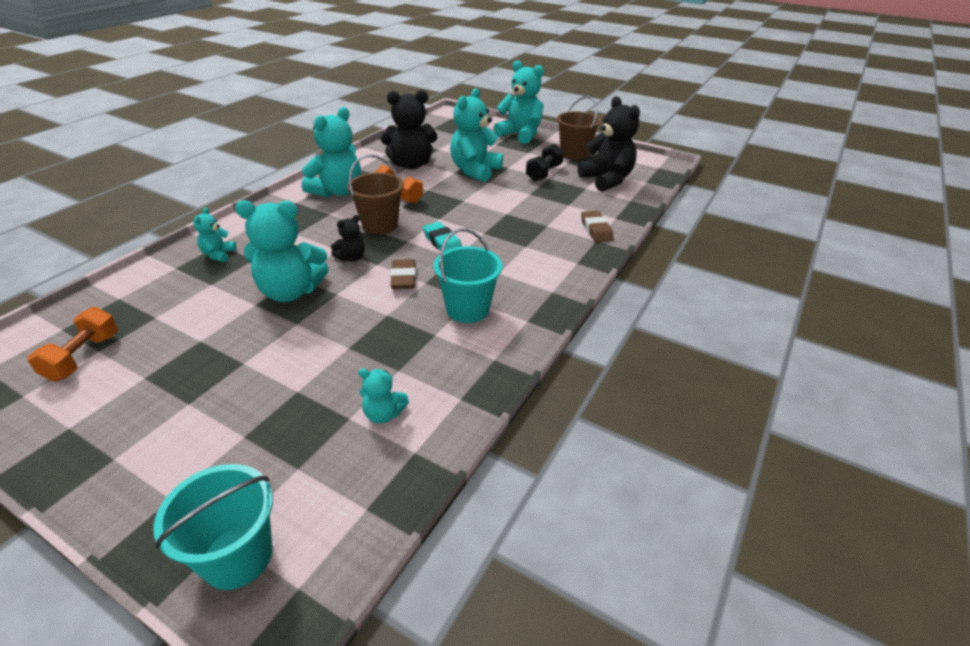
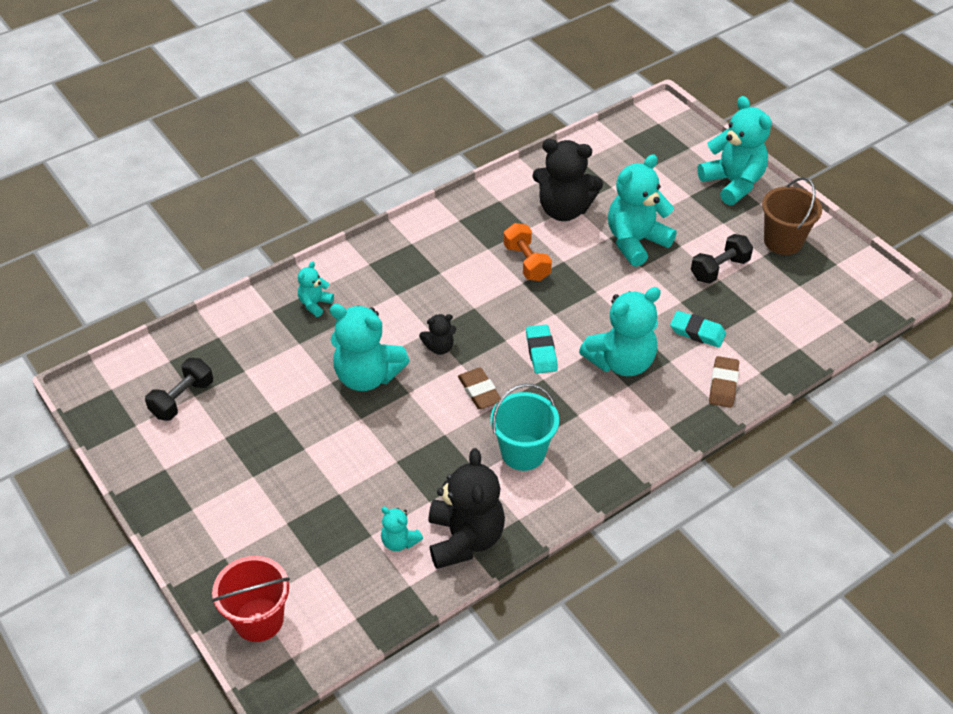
camera: 25 degrees right, 10 degrees up
orange dumbbell [28,307,118,382] -> black dumbbell [145,358,213,421]
turquoise bucket [153,464,273,590] -> red bucket [211,556,290,642]
turquoise teddy bear [302,107,361,197] -> turquoise teddy bear moved to [579,287,661,376]
brown bucket [347,154,404,234] -> none
brown eraser [390,259,416,289] -> brown eraser turned 45 degrees counterclockwise [458,368,501,409]
black teddy bear [578,96,640,192] -> black teddy bear moved to [428,448,505,569]
none -> turquoise eraser [670,311,726,348]

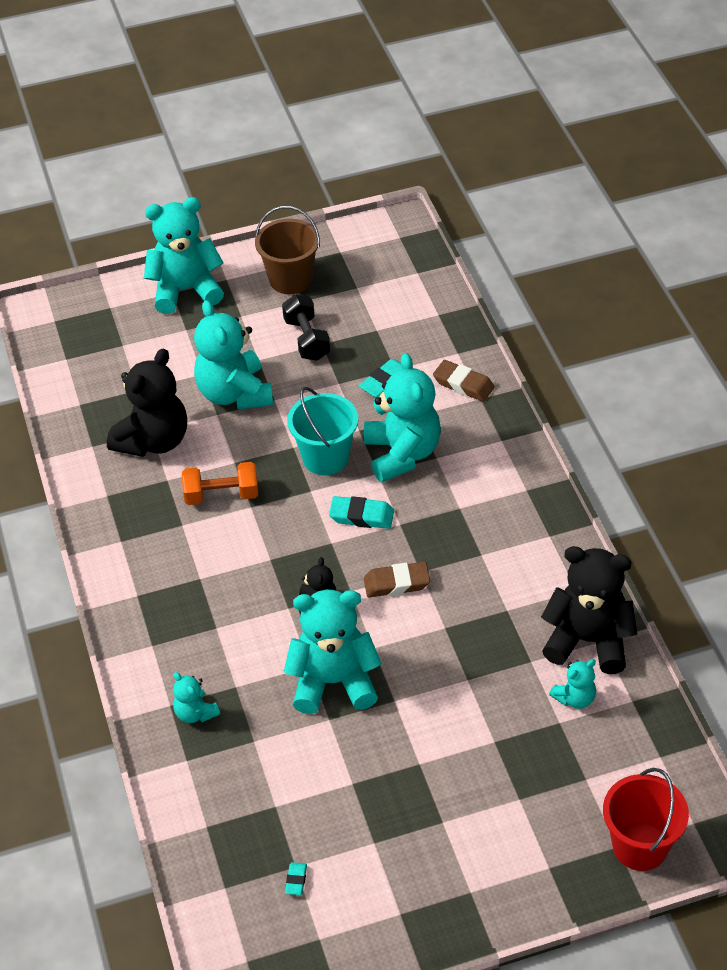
camera: 70 degrees left, 0 degrees up
black dumbbell [145,358,213,421] -> turquoise eraser [285,862,307,895]
turquoise teddy bear [330,304,410,391] -> turquoise teddy bear turned 135 degrees counterclockwise [284,590,382,714]
turquoise bucket [491,384,559,471] -> turquoise bucket moved to [287,387,358,475]

